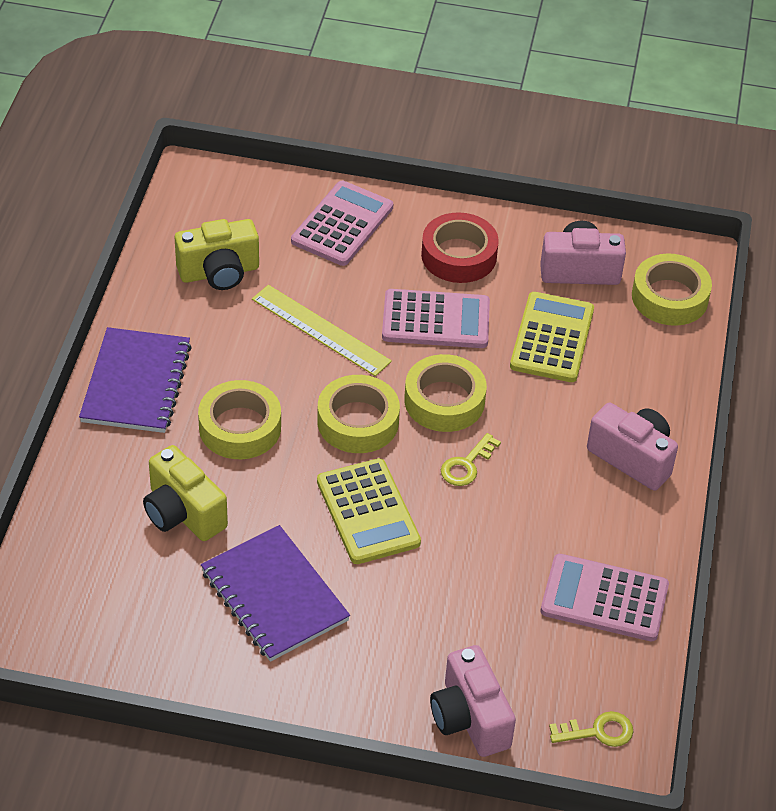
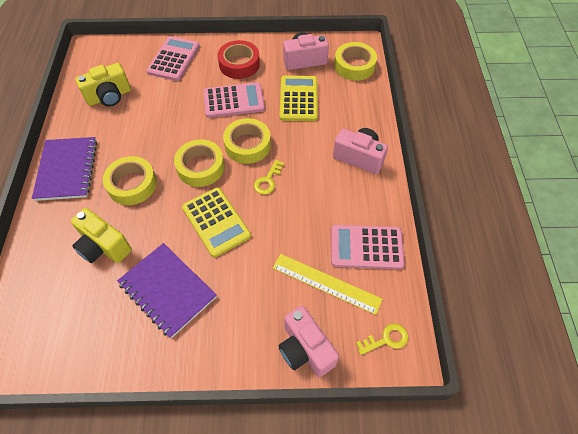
camera: 10 degrees left, 10 degrees up
yellow ruler [252,285,392,376] -> yellow ruler moved to [273,254,383,315]

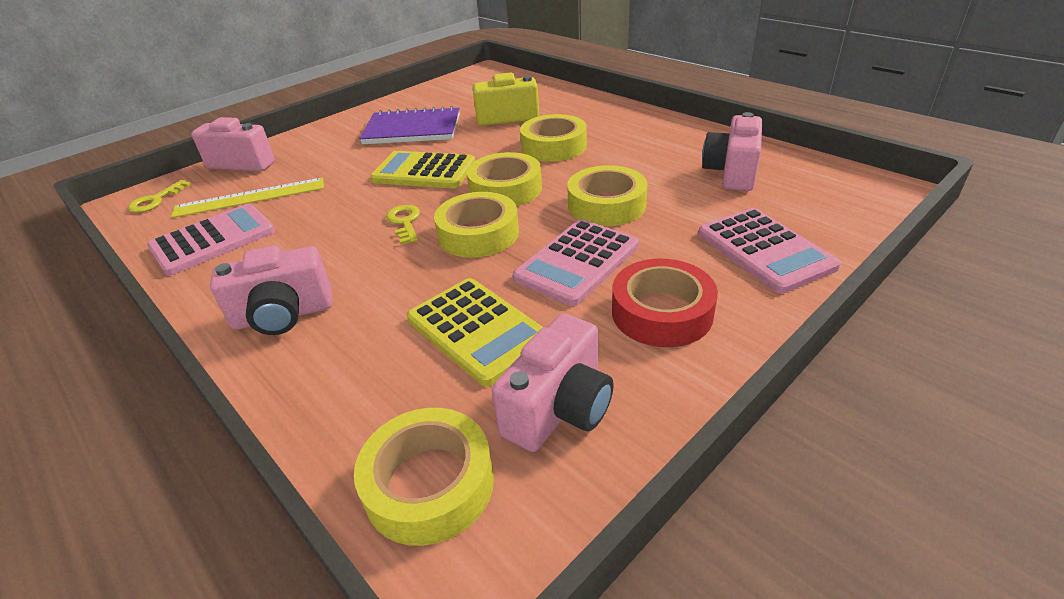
camera: 140 degrees right, 20 degrees down
purple notebook [32,137,97,201] -> none
yellow camera [75,63,131,106] -> pink camera [702,112,762,191]
none -> yellow tape [567,165,648,226]

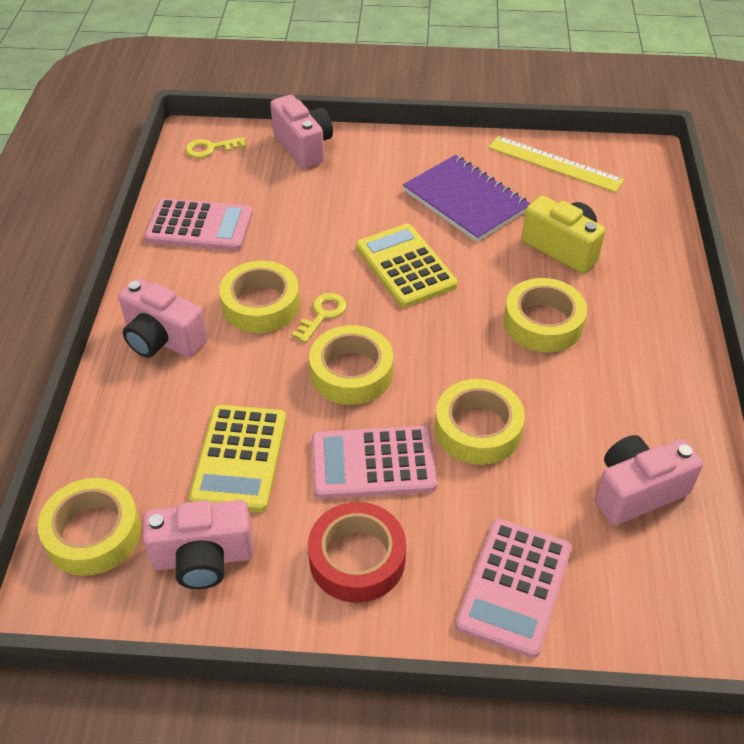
camera: 45 degrees right, 10 degrees up
yellow ruler [171,177,324,218] -> yellow ruler moved to [488,136,624,193]
yellow tape [467,152,542,206] -> yellow tape moved to [219,261,300,333]

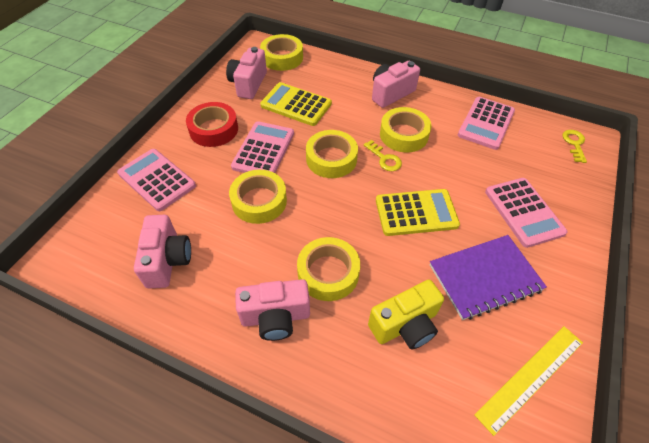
camera: 110 degrees right, 5 degrees up
pink camera [270,95,333,168] -> pink camera moved to [235,279,310,341]
none -> pink calculator [485,178,567,248]

